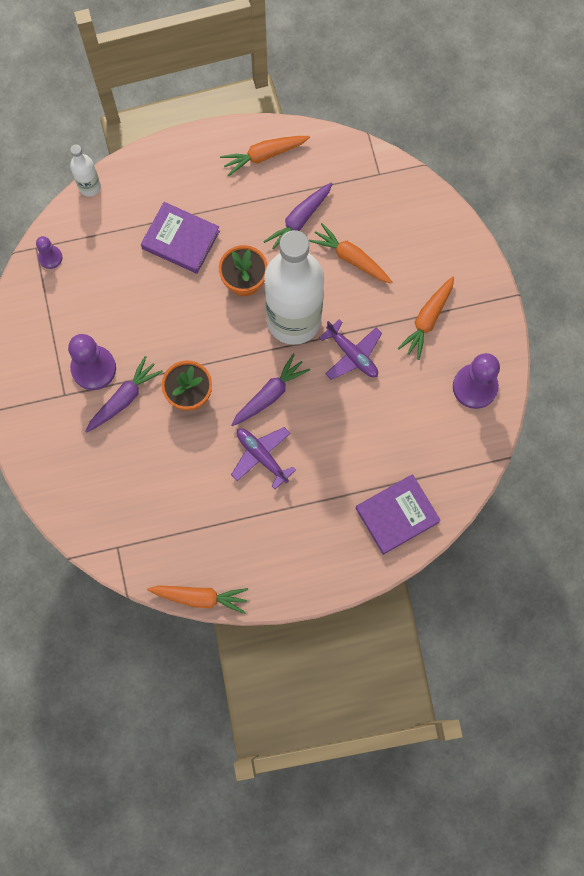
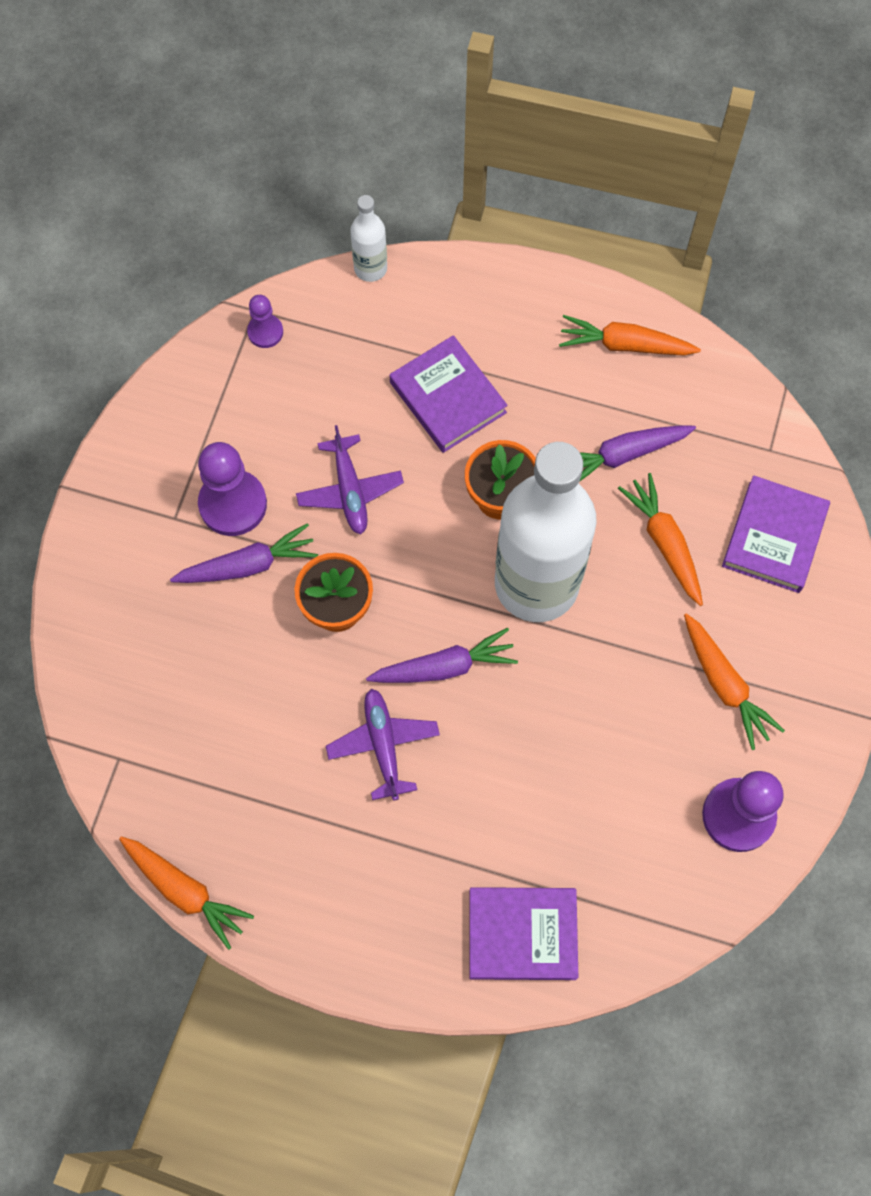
camera: 30 degrees right, 5 degrees down
purple plane [319,319,382,380] -> purple plane moved to [296,425,404,534]
orange carrot [397,277,454,360] -> orange carrot turned 90 degrees counterclockwise [684,613,785,750]
none -> purple book [722,475,830,593]

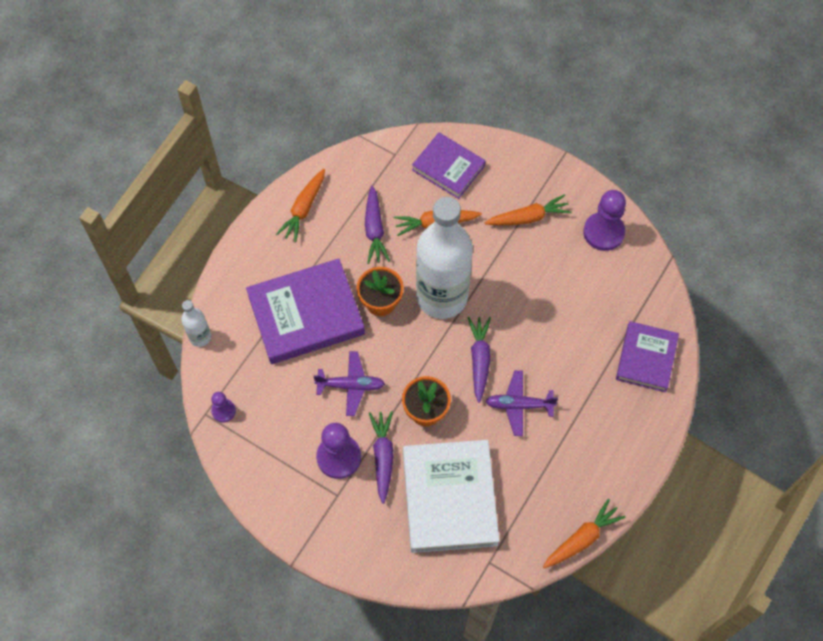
camera: 75 degrees left, 5 degrees down
purple book [390,335,508,453] -> purple book [246,258,365,364], size x1.62
none -> white book [403,440,499,553]

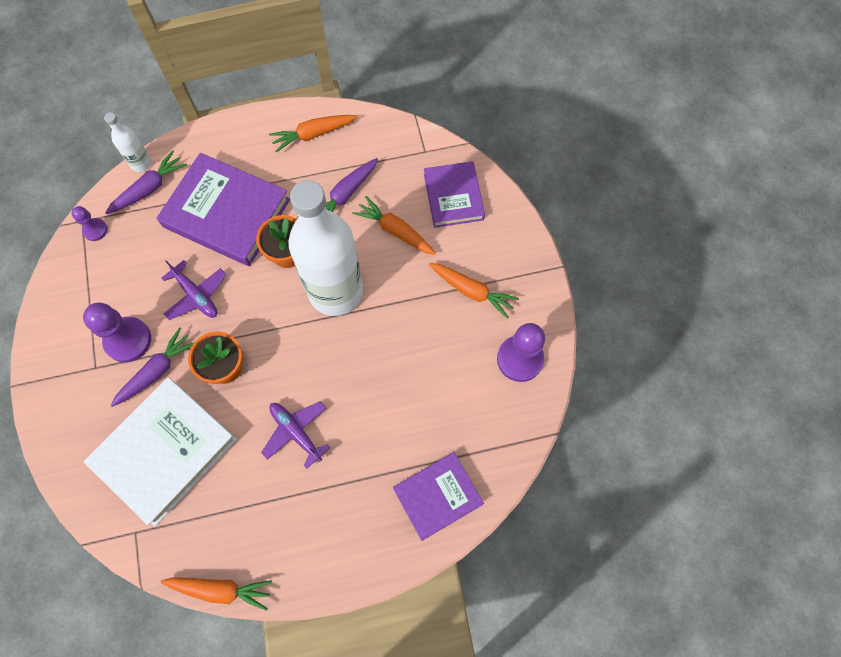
camera: 45 degrees right, 5 degrees up
purple carrot [467,317,491,403] -> purple carrot moved to [105,151,187,214]

